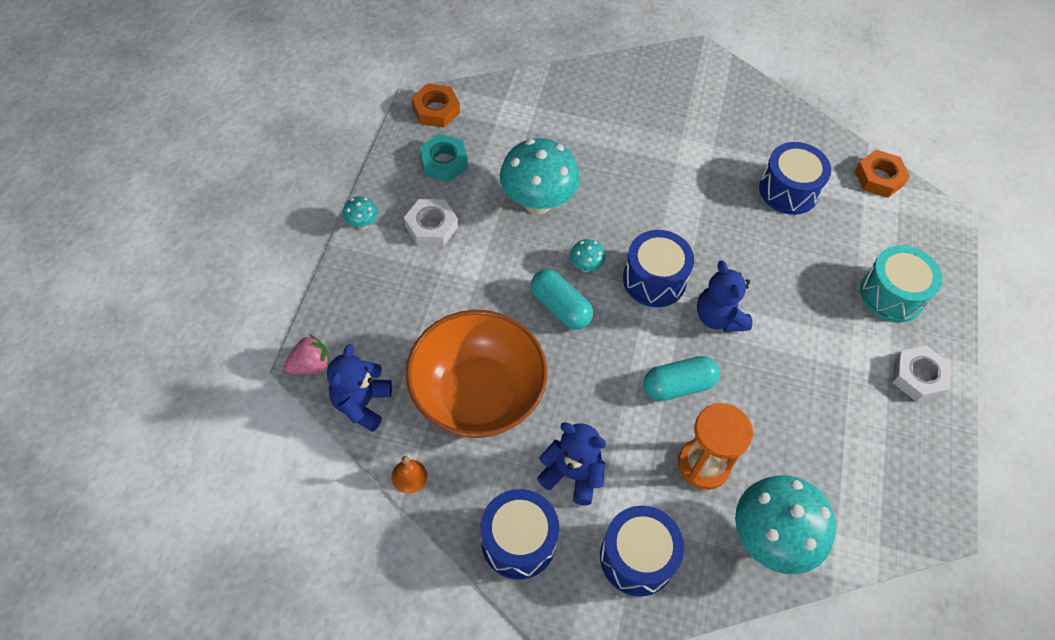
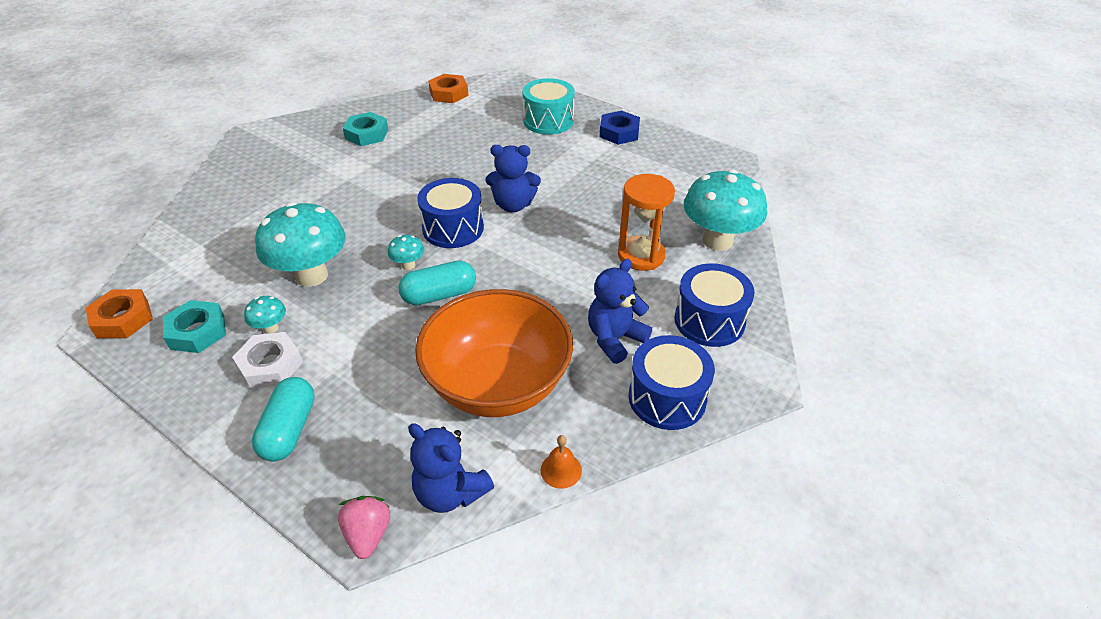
camera: 65 degrees left, 15 degrees down
turquoise mushroom [343,196,378,229] -> turquoise mushroom moved to [244,296,286,334]
turquoise capsule [643,356,720,401] -> turquoise capsule moved to [252,377,315,461]
blue drum [759,142,831,215] -> none
white nut [892,346,951,402] -> blue nut [600,111,640,145]
none -> turquoise nut [343,112,388,146]

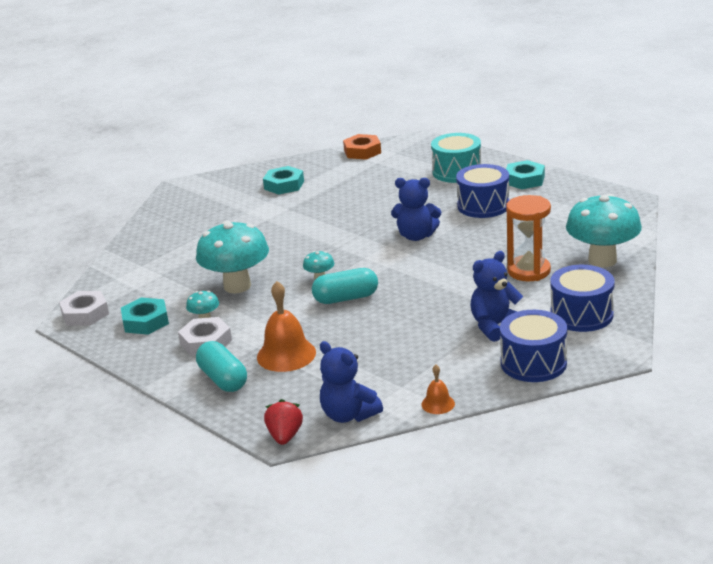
camera: 10 degrees right, 15 degrees down
orange nut [86,289,153,338] -> white nut [59,291,109,326]
turquoise capsule [252,377,315,461] -> turquoise capsule turned 45 degrees counterclockwise [196,341,247,392]
pink strawberry [338,496,390,559] -> red strawberry [264,399,303,445]
orange bowl [415,289,573,417] -> none
blue drum [417,178,484,248] -> blue drum moved to [456,164,509,218]
blue nut [600,111,640,145] -> turquoise nut [506,160,545,189]
none -> orange bell [257,281,316,372]

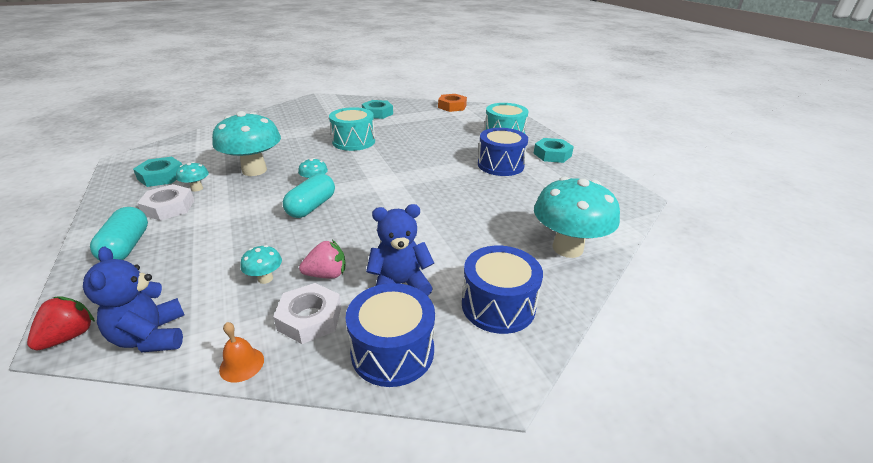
camera: 20 degrees right, 5 degrees up
white nut [59,291,109,326] -> white nut moved to [273,283,341,344]
orange bell [257,281,316,372] -> none
turquoise capsule [312,268,378,304] -> turquoise capsule turned 75 degrees counterclockwise [283,174,335,218]
blue teddy bear [391,178,441,241] -> none
orange hourglass [506,195,551,281] -> none
none -> turquoise mushroom [240,245,282,284]
none -> pink strawberry [299,240,345,279]
none -> turquoise drum [329,107,375,151]

